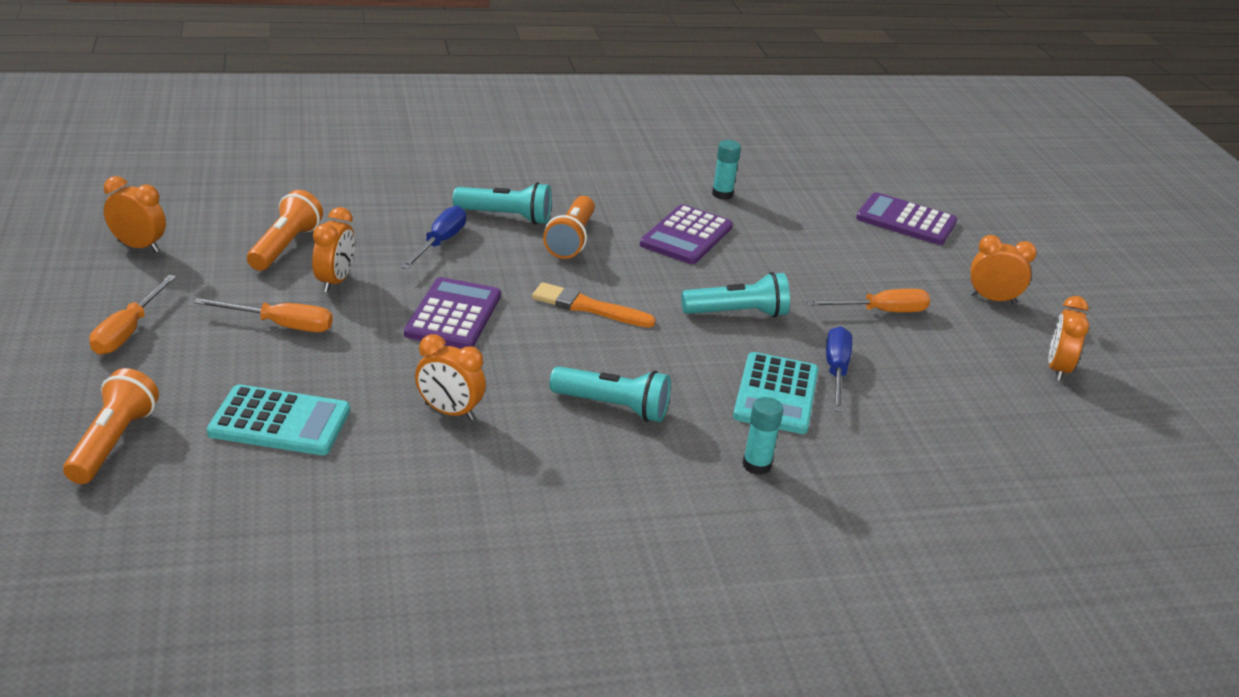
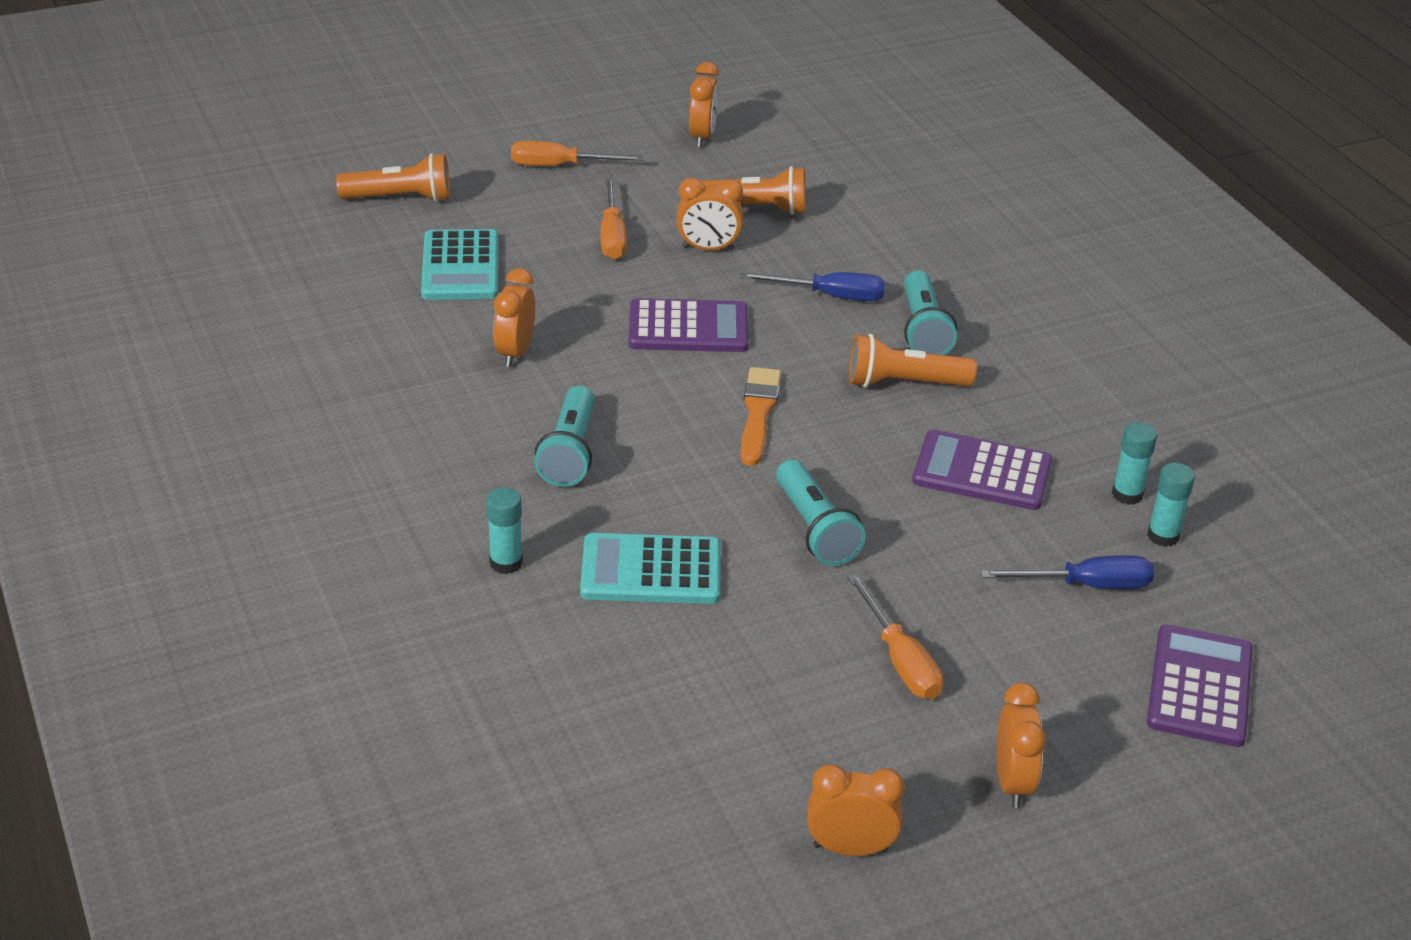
camera: 80 degrees right, 5 degrees up
blue screwdriver [826,326,852,412] -> blue screwdriver moved to [980,555,1154,589]
none -> turquoise glue stick [1147,463,1195,547]

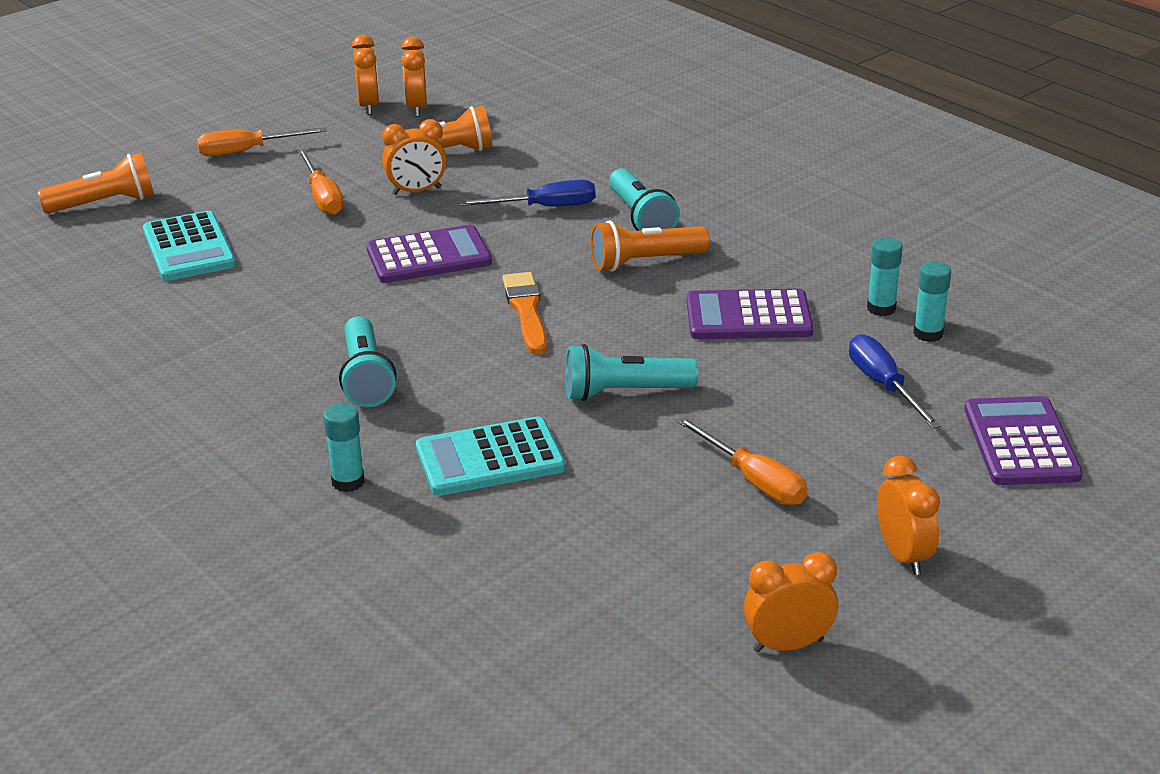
camera: 15 degrees left, 5 degrees down
orange clock [493,268,535,367] -> orange clock moved to [401,37,427,117]
turquoise flashlight [776,460,866,566] -> turquoise flashlight turned 120 degrees clockwise [565,344,698,401]
blue screwdriver [980,555,1154,589] -> blue screwdriver turned 90 degrees counterclockwise [849,334,941,429]

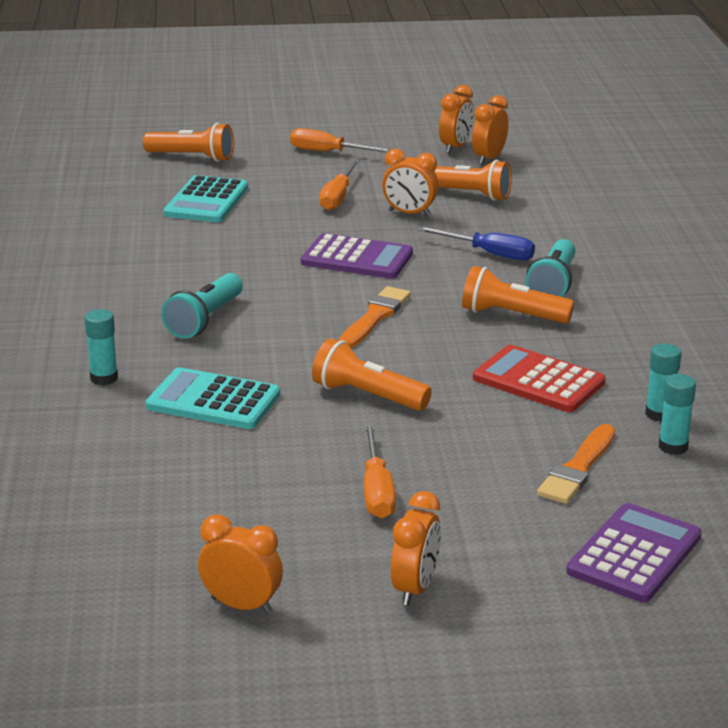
camera: 35 degrees right, 5 degrees down
turquoise flashlight [565,344,698,401] -> orange flashlight [312,338,432,411]
purple calculator [687,289,813,339] -> red calculator [473,345,606,412]
blue screwdriver [849,334,941,429] -> orange brush [537,424,615,504]

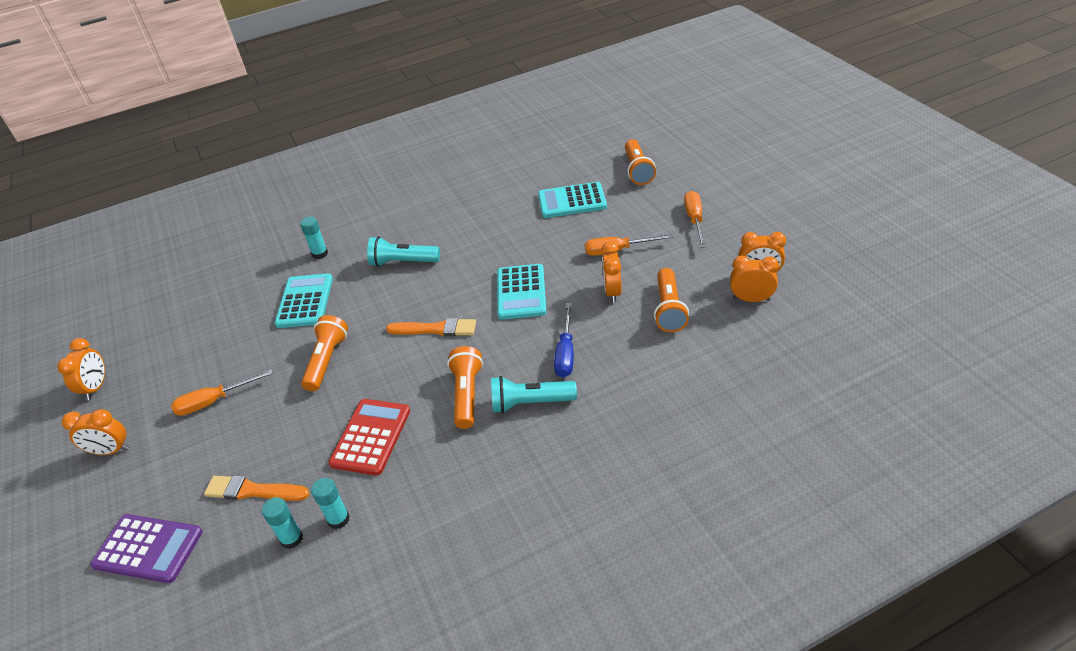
camera: 75 degrees right, 15 degrees up
purple calculator [301,233,413,279] -> turquoise calculator [497,264,546,320]

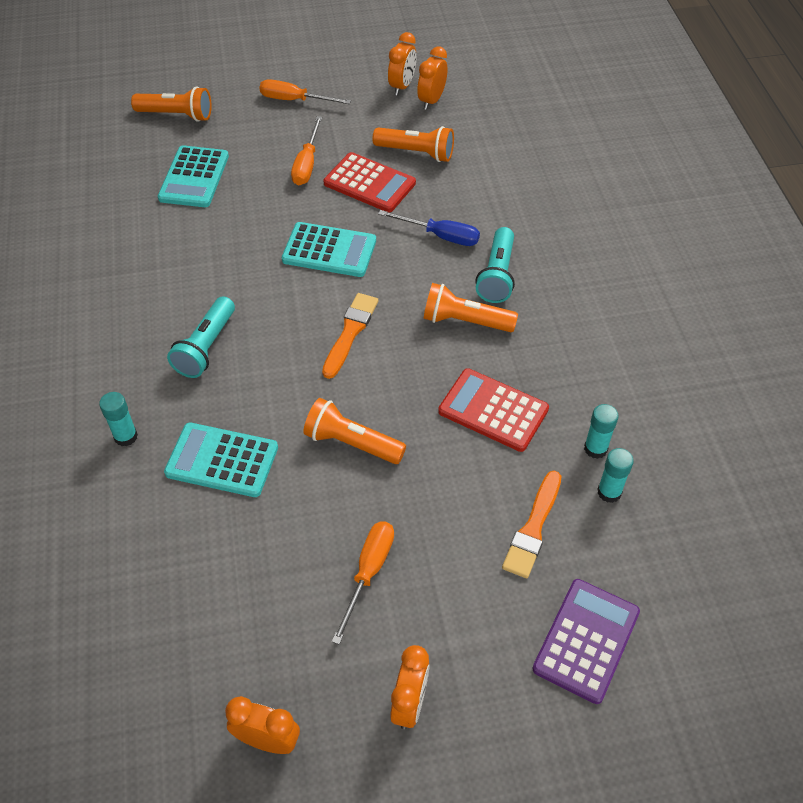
camera: 80 degrees left, 10 degrees up
orange screwdriver [171,370,273,416] -> orange screwdriver turned 150 degrees counterclockwise [332,521,394,644]
orange clock [601,242,622,303] -> red calculator [323,152,416,212]

